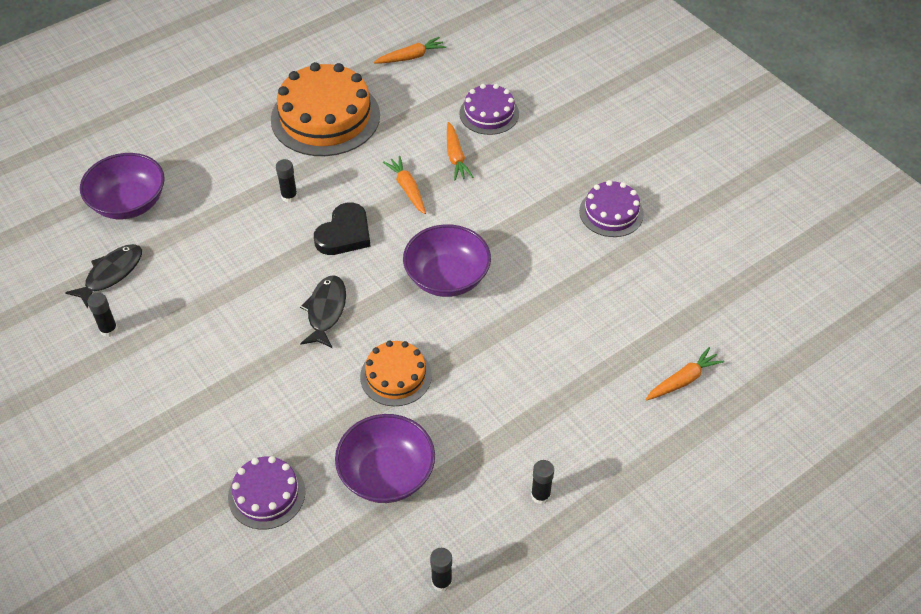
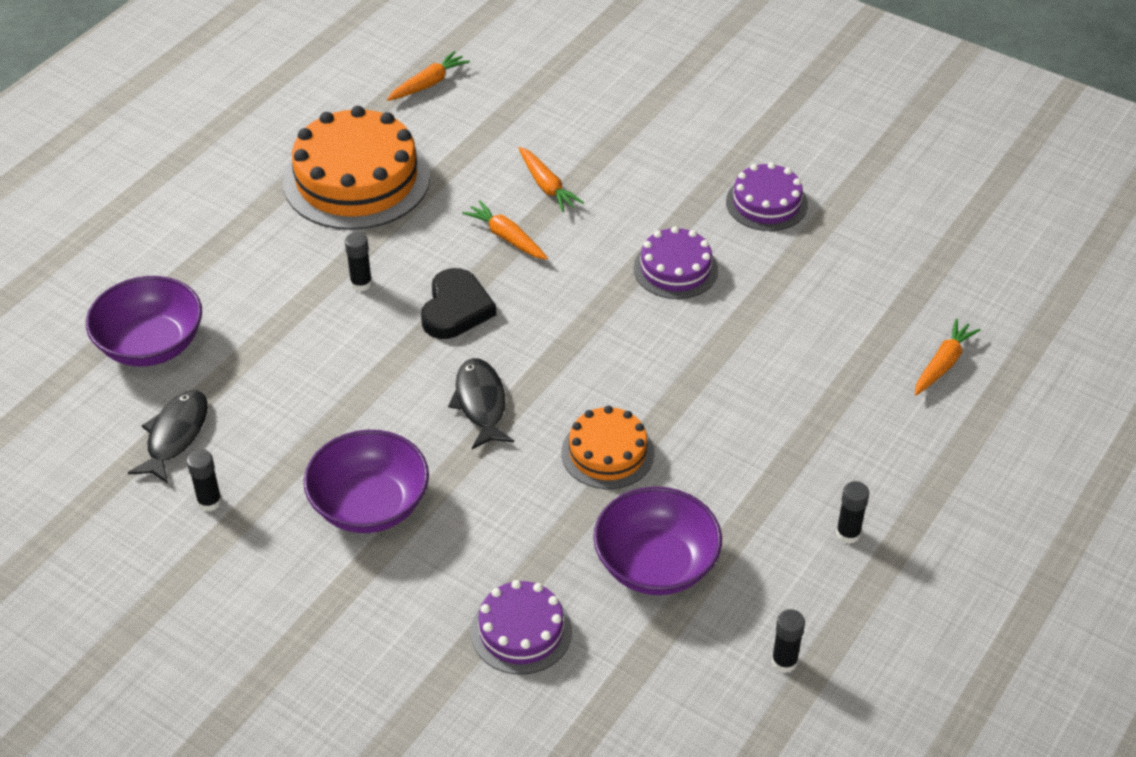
camera: 20 degrees left, 5 degrees down
purple bowl [403,225,491,297] -> purple bowl moved to [304,430,429,533]
purple cake [459,84,519,135] -> purple cake moved to [633,226,718,299]

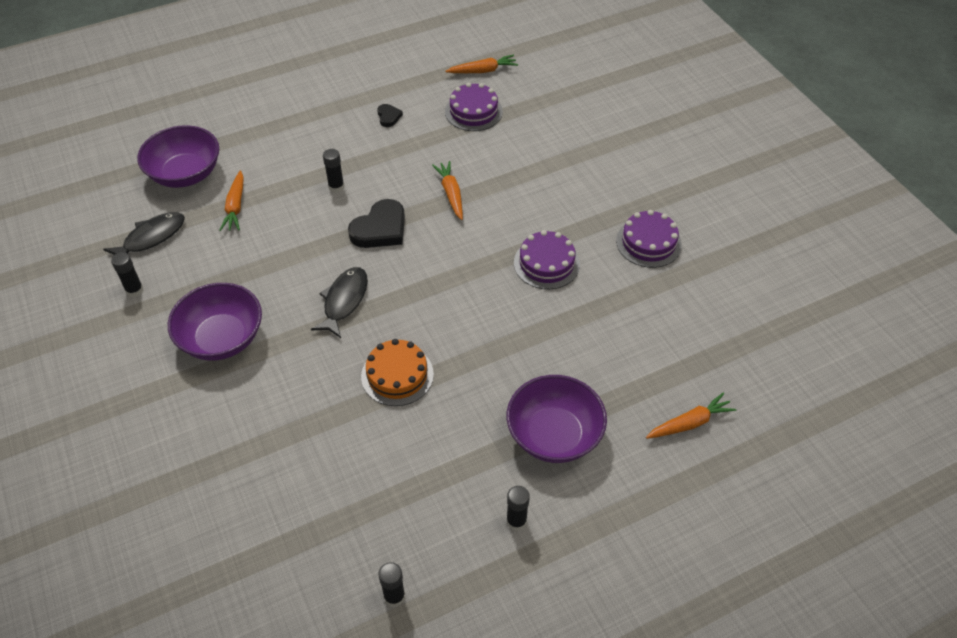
camera: 30 degrees right, 5 degrees up
orange cake [283,106,430,230] -> black heart [377,104,403,127]
purple cake [471,580,572,675] -> purple cake moved to [445,82,503,131]
orange carrot [519,147,584,212] -> orange carrot moved to [220,170,244,231]
purple bowl [593,487,722,595] -> purple bowl moved to [507,375,607,463]

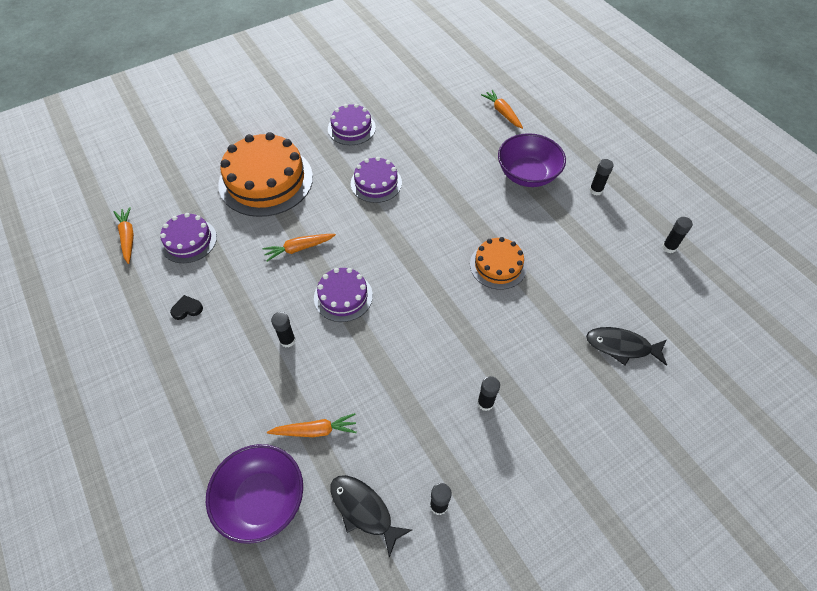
camera: 95 degrees left, 5 degrees up
purple bowl [168,283,262,360] -> black glue stick [477,376,500,411]
black fish [311,267,368,338] -> black fish moved to [586,327,667,366]
black heart [348,199,405,248] -> purple cake [314,268,373,322]
none -> orange cake [218,132,313,217]

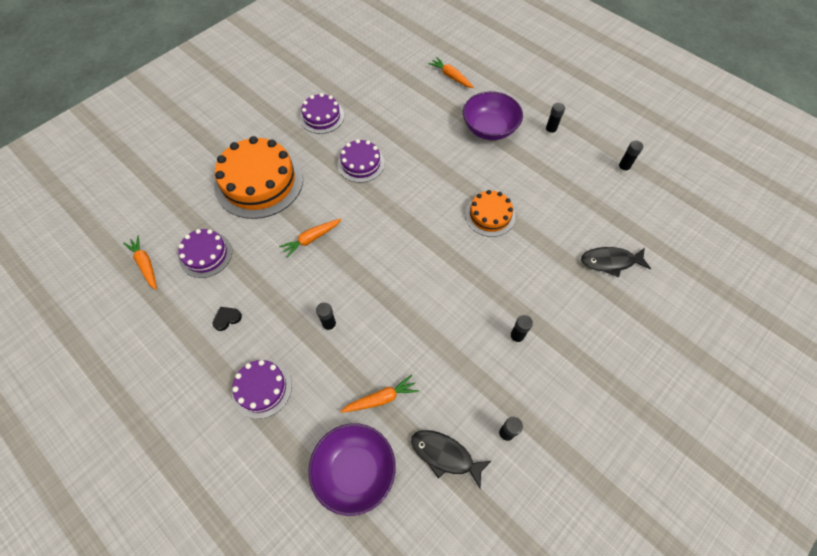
camera: 15 degrees left, 5 degrees up
purple cake [314,268,373,322] -> purple cake moved to [232,360,292,419]

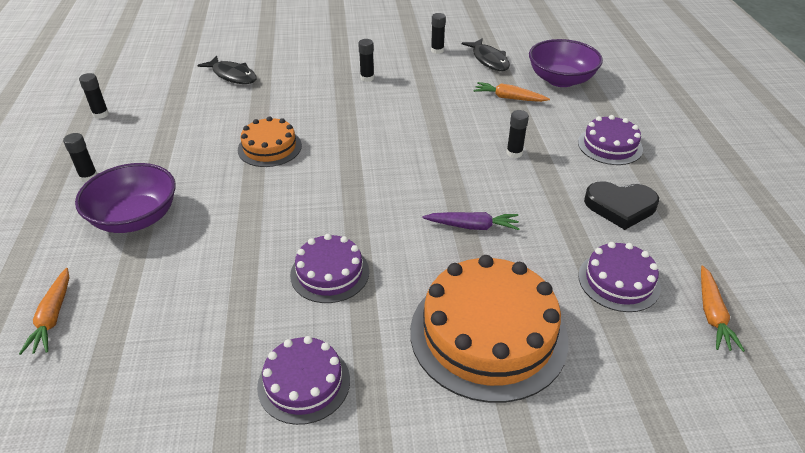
camera: 140 degrees left, 20 degrees down
black heart [212,307,242,331] -> black heart [584,181,659,230], size x1.96
orange carrot [279,218,342,258] -> purple carrot [423,212,520,230]

